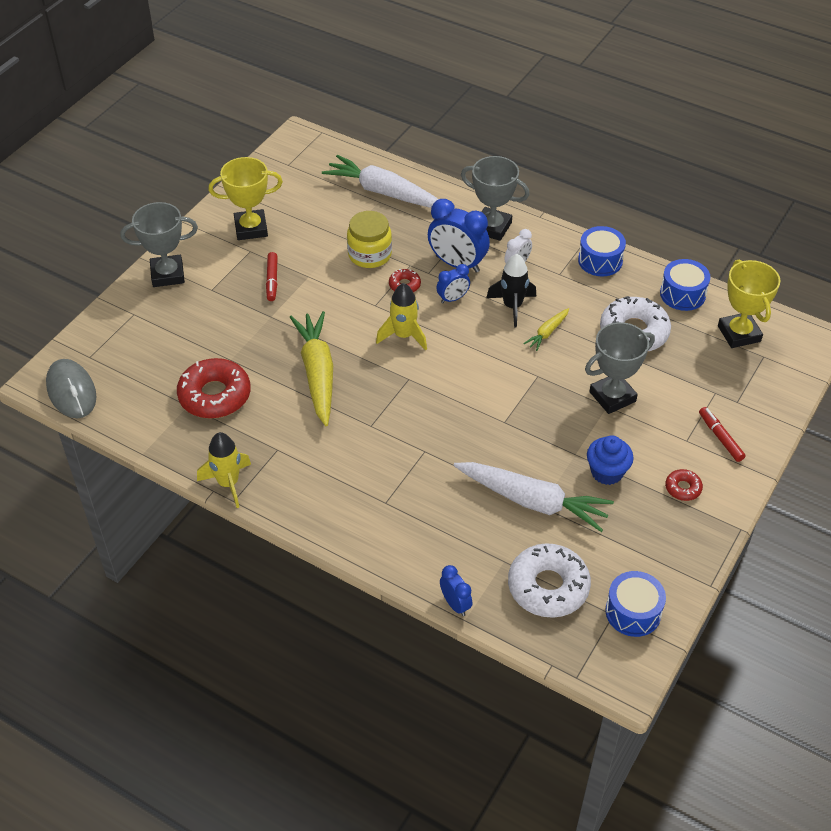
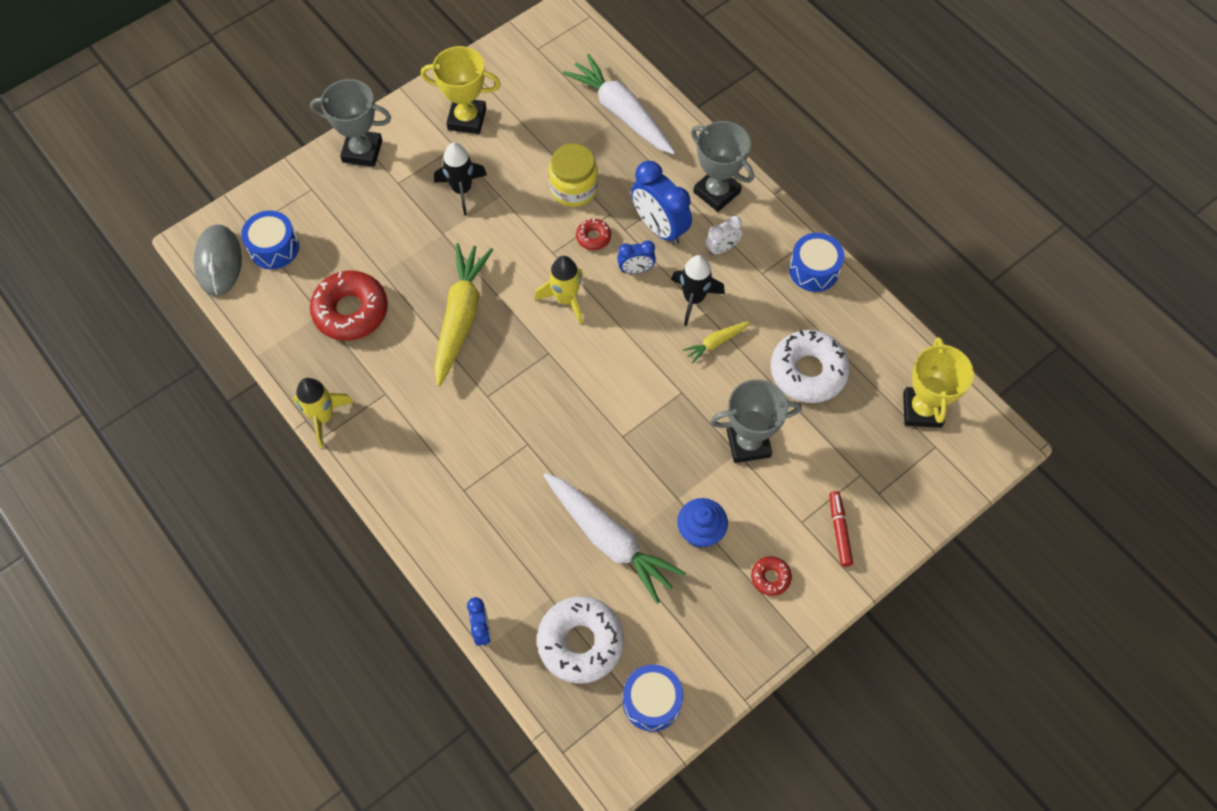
camera: 20 degrees right, 15 degrees up
red marker [266,252,278,301] -> black rocket [434,143,487,215]
blue drum [660,259,710,311] -> blue drum moved to [241,211,299,269]

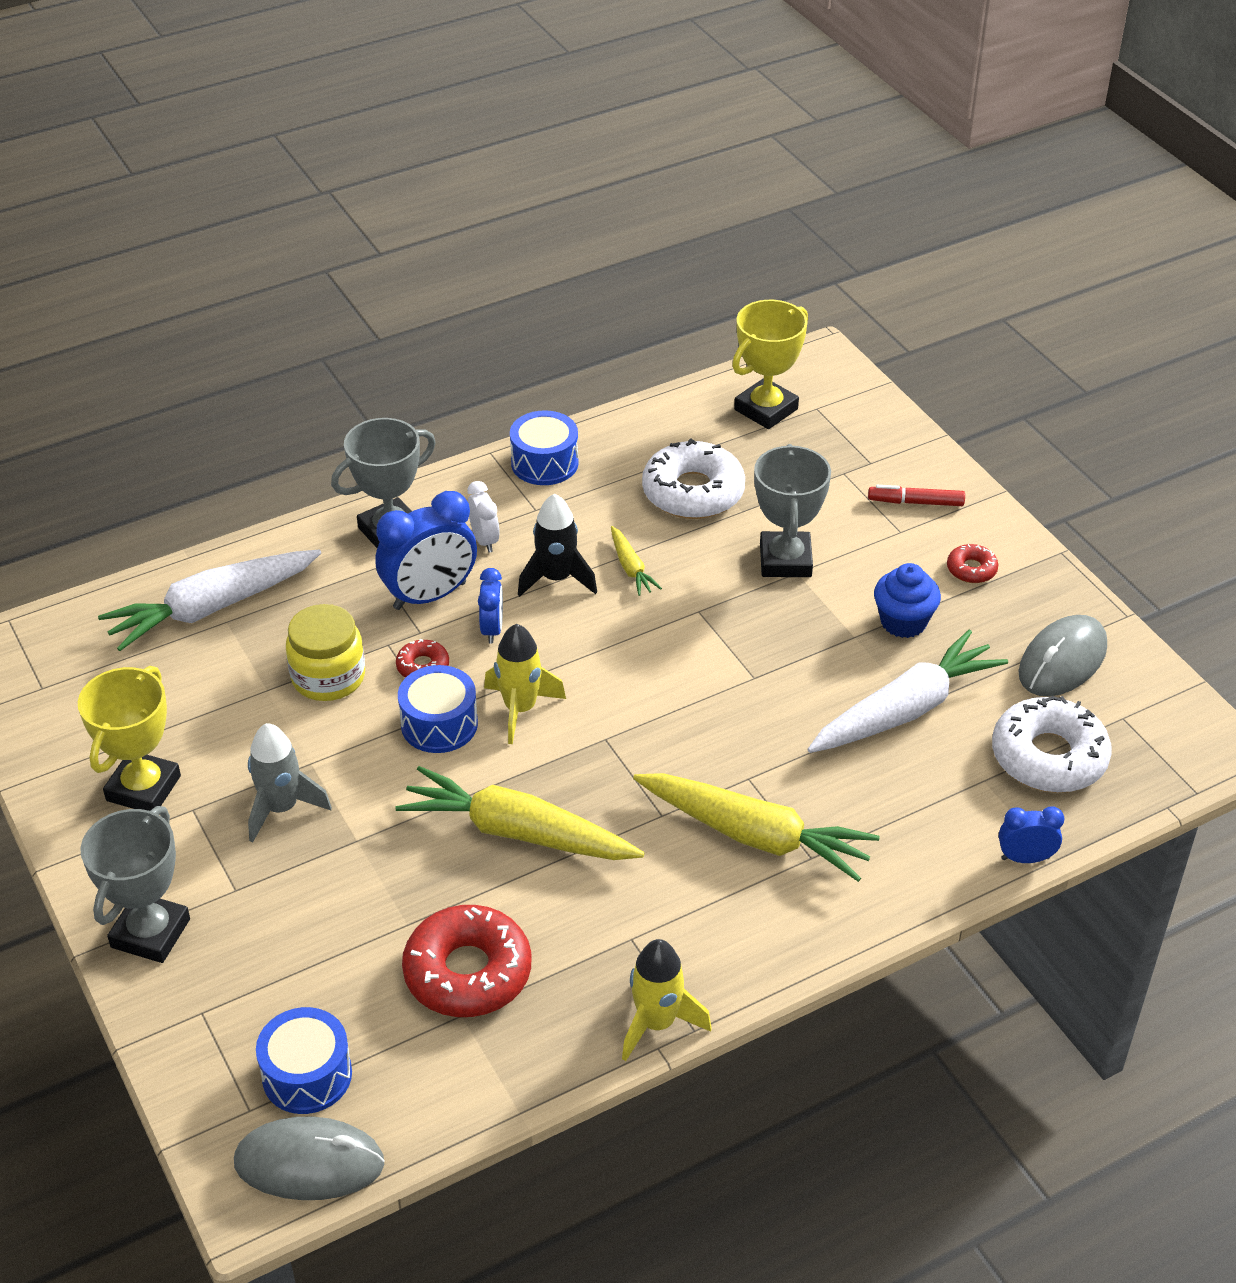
camera: 80 degrees left, 20 degrees down
black rocket [434,143,487,215] -> grey rocket [248,723,332,843]
blue drum [623,664,683,732] -> blue drum moved to [398,665,478,753]
yellow trophy [903,337,974,428] -> yellow trophy turned 60 degrees counterclockwise [732,300,808,429]
none -> yellow carrot [633,773,880,882]
none -> grey mouse [1018,615,1107,697]

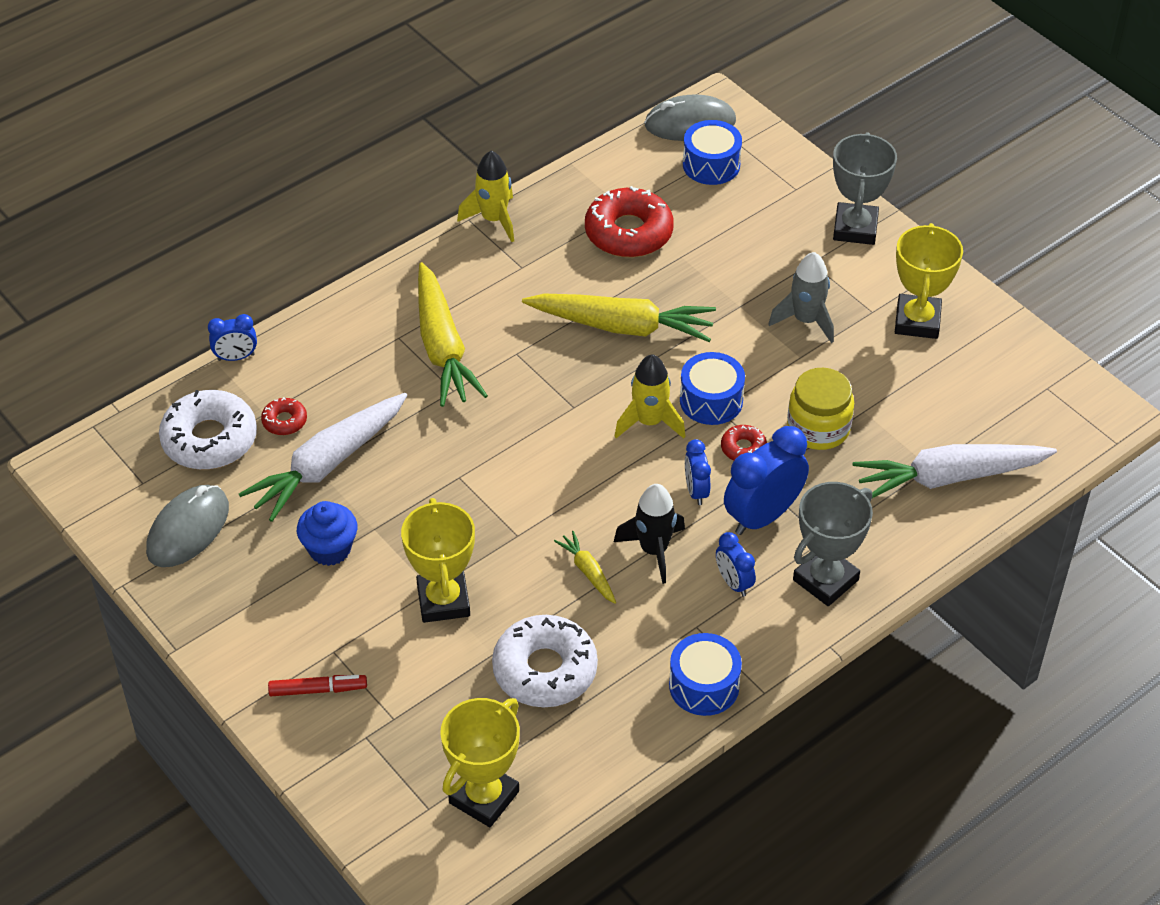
camera: 170 degrees right, 5 degrees up
white carrot [98,550,321,651] -> white carrot turned 150 degrees counterclockwise [853,444,1057,498]
white clock [467,481,500,553] -> blue clock [716,532,756,597]
yellow carrot [633,773,880,882] -> yellow carrot turned 120 degrees counterclockwise [418,262,488,407]
grey trophy [754,444,831,577] -> yellow trophy [401,498,475,623]
red donut [947,544,998,583] -> red donut moved to [261,397,307,435]

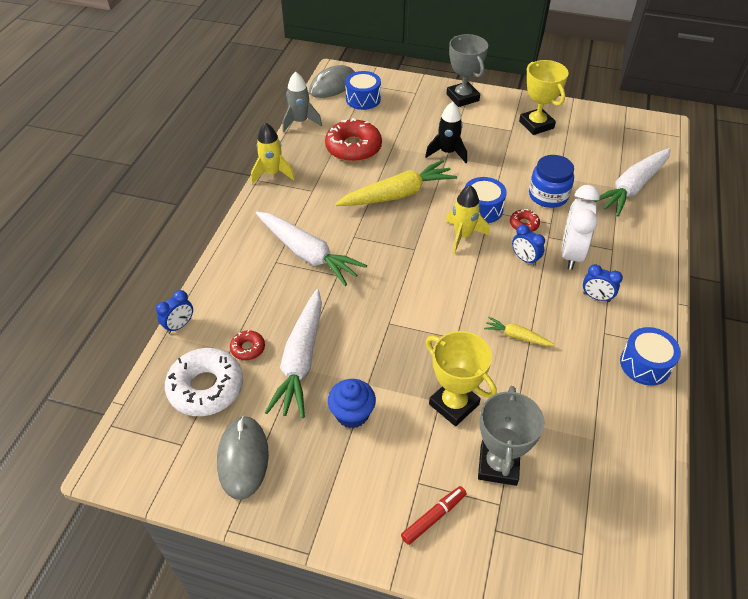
camera: 35 degrees left, 0 degrees up
yellow carrot [418,262,488,407] -> white carrot [256,212,367,286]
yellow trophy [440,698,520,827] -> none
white donut [492,615,598,707] -> none
black rocket [614,484,685,584] -> black rocket moved to [425,102,467,163]
blue clock [724,426,809,535] -> white clock [562,185,600,270]
grey rocket [768,252,834,343] -> grey rocket moved to [282,72,322,132]
yellow jar [787,368,854,450] -> blue jar [529,155,574,208]
grey trophy [793,482,873,606] -> grey trophy moved to [478,386,544,486]

